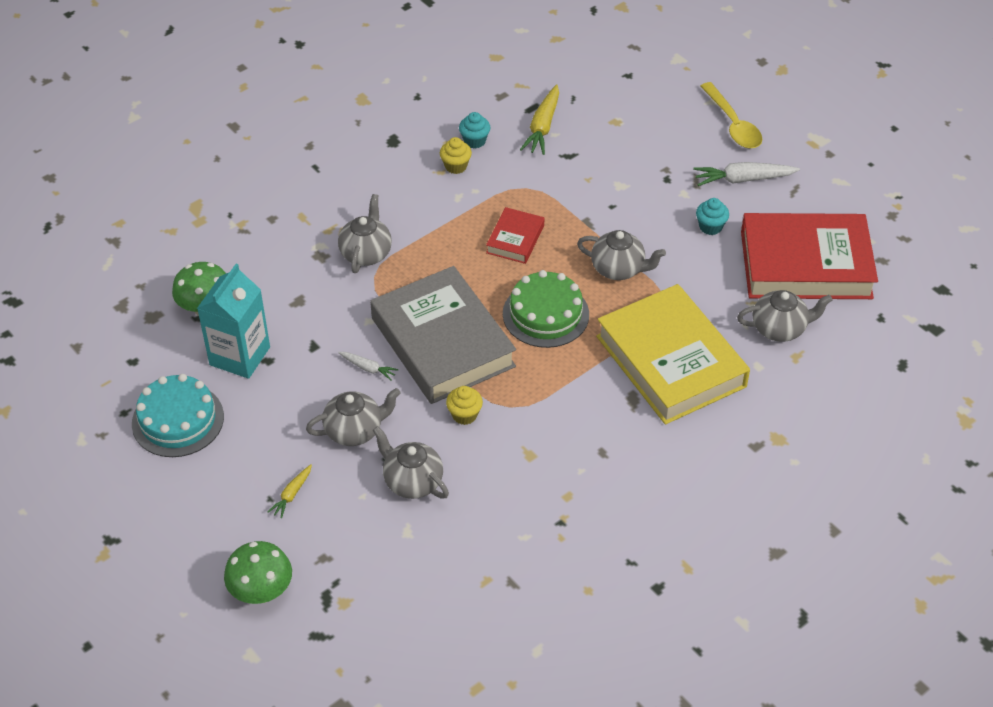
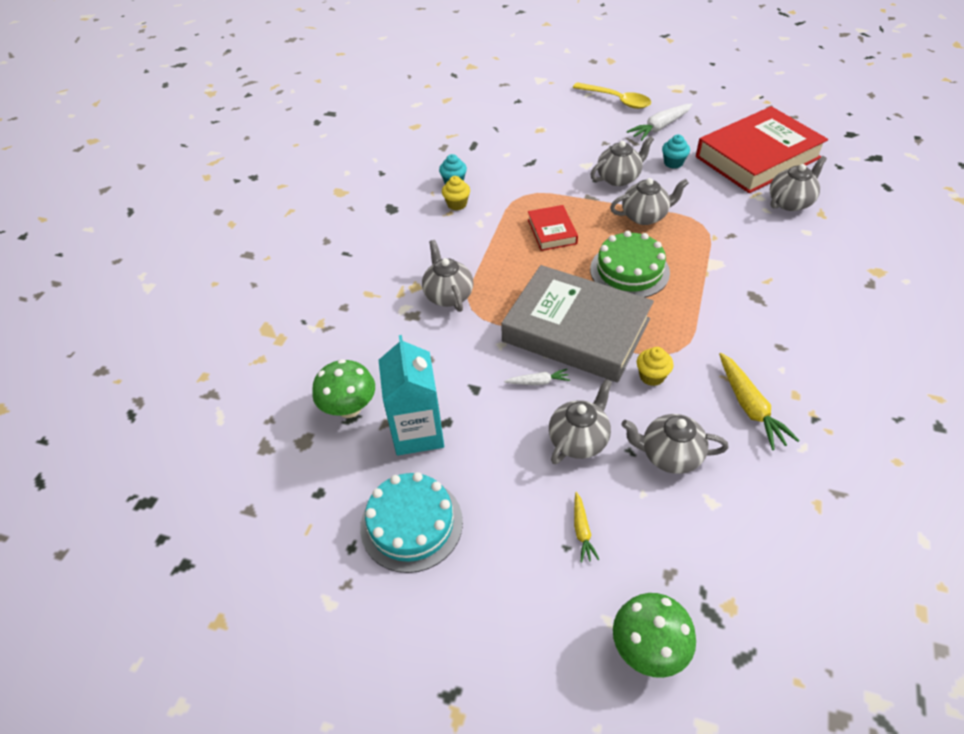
camera: 30 degrees left, 0 degrees up
yellow carrot [520,84,559,155] -> yellow carrot moved to [719,353,800,450]
yellow book [596,284,750,425] -> none
none -> grey teapot [590,136,654,186]

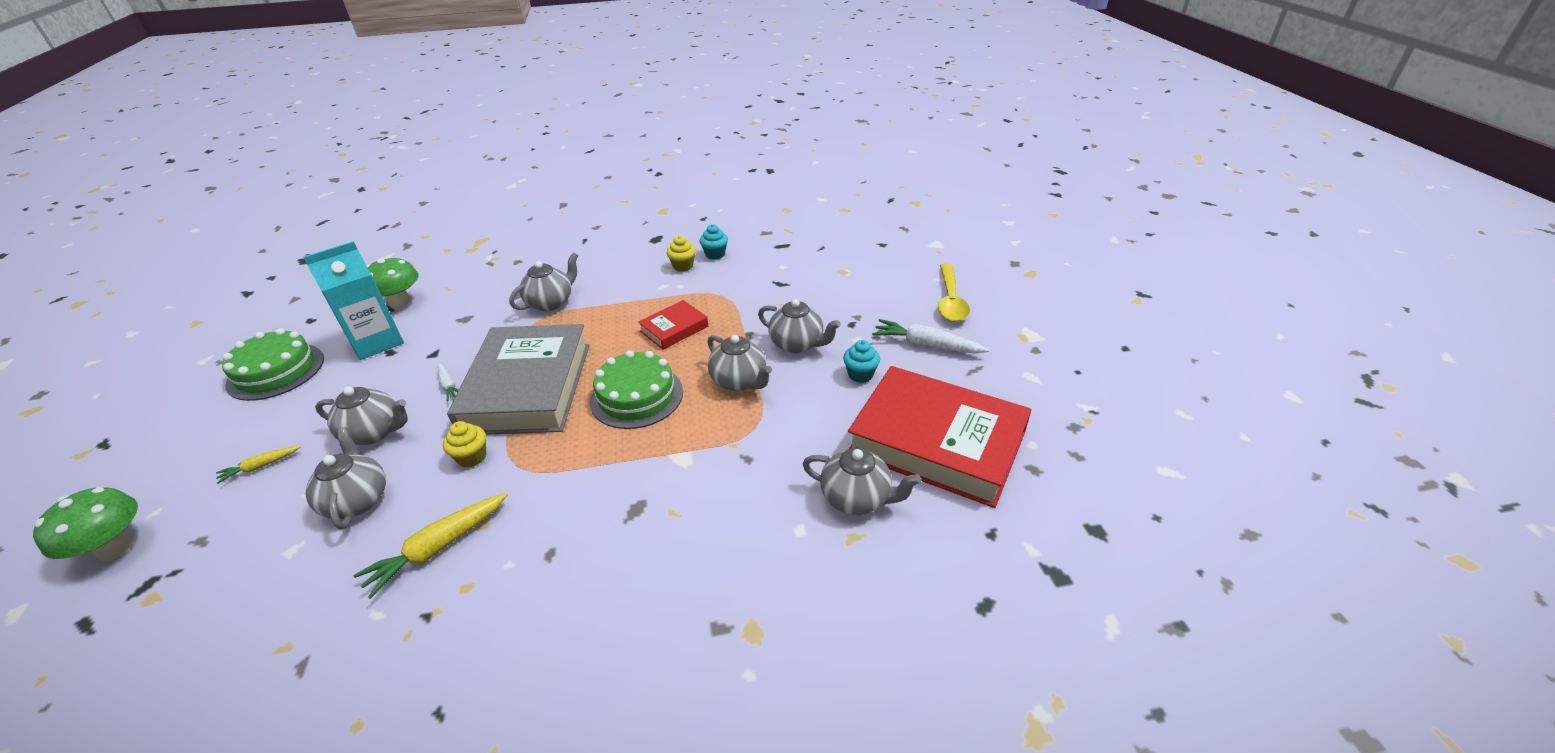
camera: 60 degrees right, 10 degrees down
turquoise cake [360,472,463,573] -> green cake [222,328,324,401]

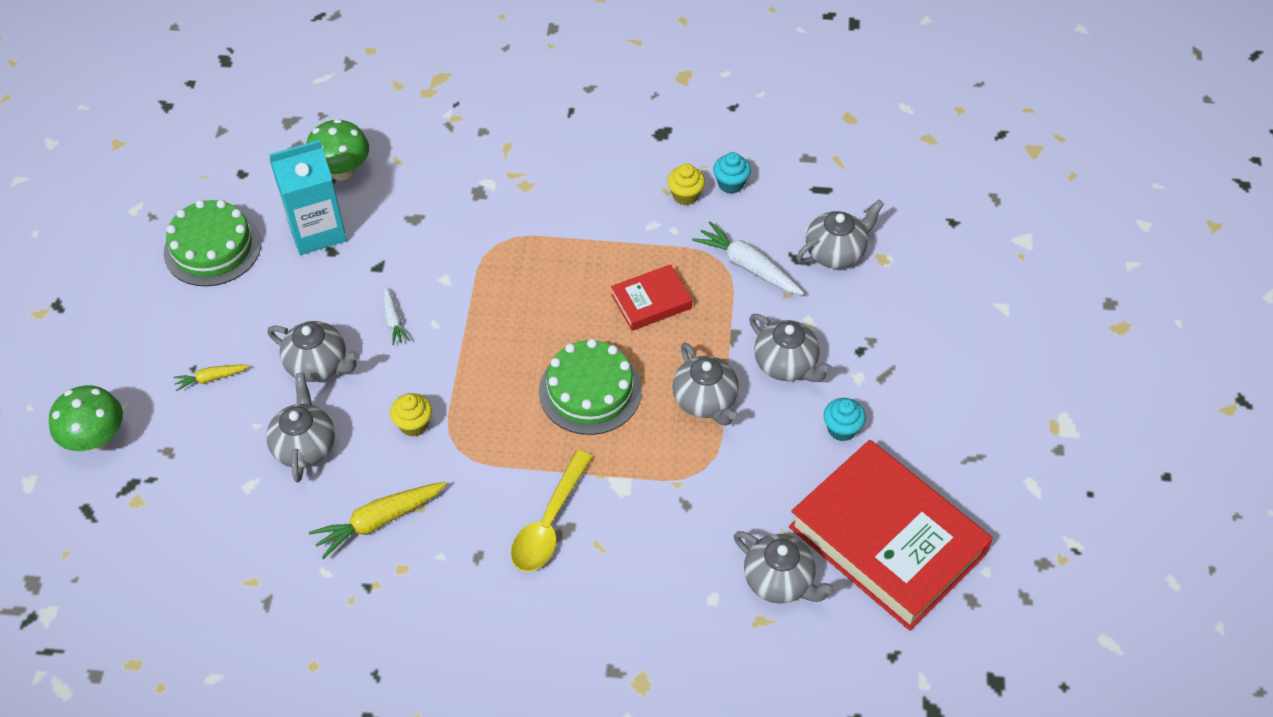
camera: 15 degrees right, 15 degrees up
grey book [447,324,589,435] -> none
grey teapot [509,252,578,311] -> grey teapot moved to [797,200,884,269]
white carrot [872,319,989,353] -> white carrot moved to [692,221,804,295]
yellow spoon [938,263,970,322] -> yellow spoon moved to [511,450,593,572]

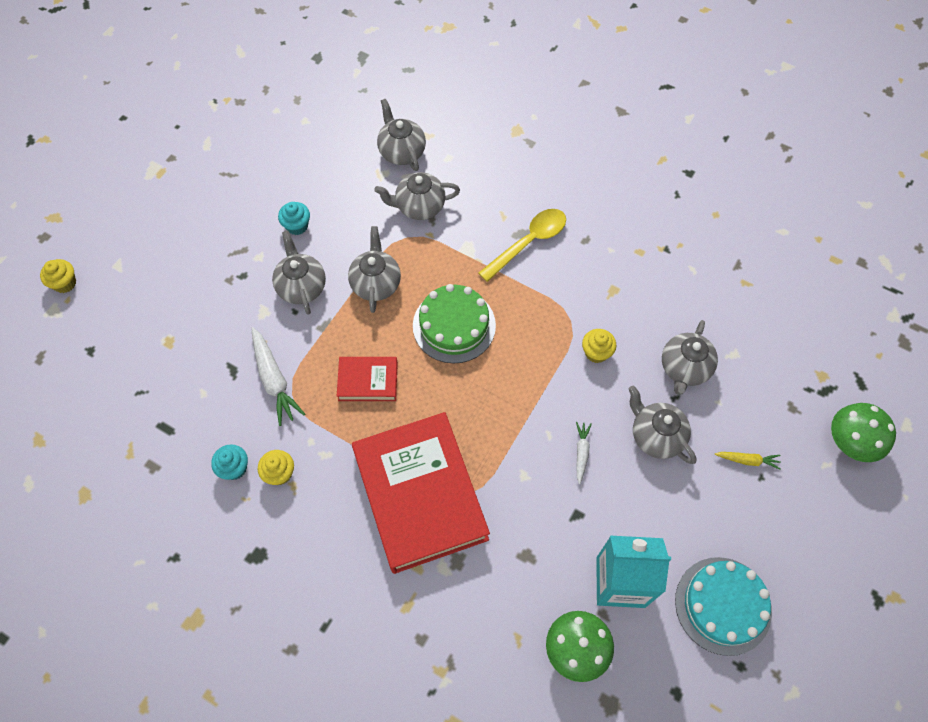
camera: 155 degrees left, 10 degrees up
green cake [164,200,261,286] -> turquoise cake [675,557,772,656]
yellow carrot [309,482,447,559] -> none
red book [789,440,993,631] -> red book moved to [352,412,490,574]
grey teapot [797,200,884,269] -> grey teapot moved to [374,172,460,220]
none -> yellow cupcake [40,259,76,293]

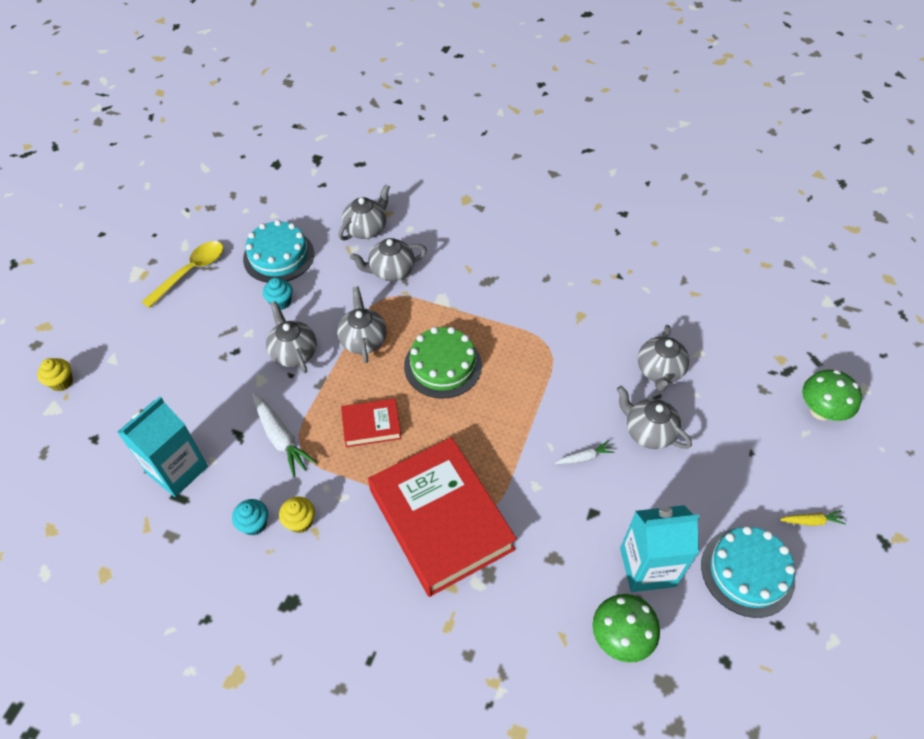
camera: 10 degrees left, 10 degrees down
grey teapot [377,99,426,171] -> grey teapot turned 75 degrees clockwise [339,184,390,241]
yellow spoon [479,209,566,282] -> yellow spoon moved to [142,241,224,308]
white carrot [576,422,592,485] -> white carrot turned 75 degrees clockwise [554,441,615,464]
yellow cupcake [582,329,616,363] -> none
yellow carrot [714,452,781,470] -> yellow carrot moved to [779,510,846,526]
none -> turquoise carton [117,397,208,497]
none -> turquoise cake [243,220,314,283]

